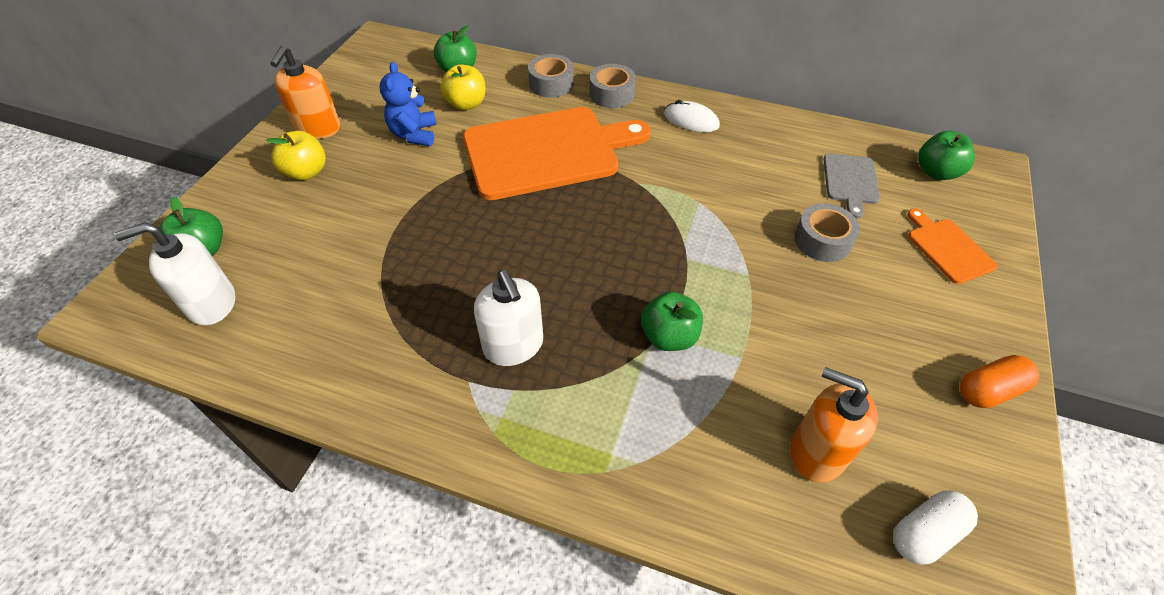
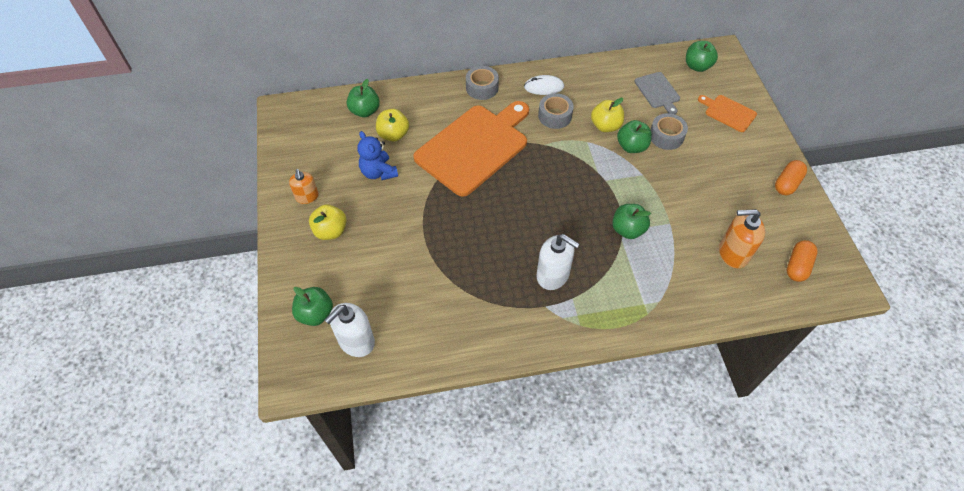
camera: 30 degrees left, 5 degrees up
orange soap dispenser [270,46,340,139] -> orange soap dispenser [289,169,319,204], size x0.65
grey tape [528,54,574,98] -> grey tape moved to [538,93,574,129]
white capsule [893,491,978,565] -> orange capsule [787,240,818,282]
none -> yellow apple [591,98,624,132]
none -> green apple [617,120,652,153]

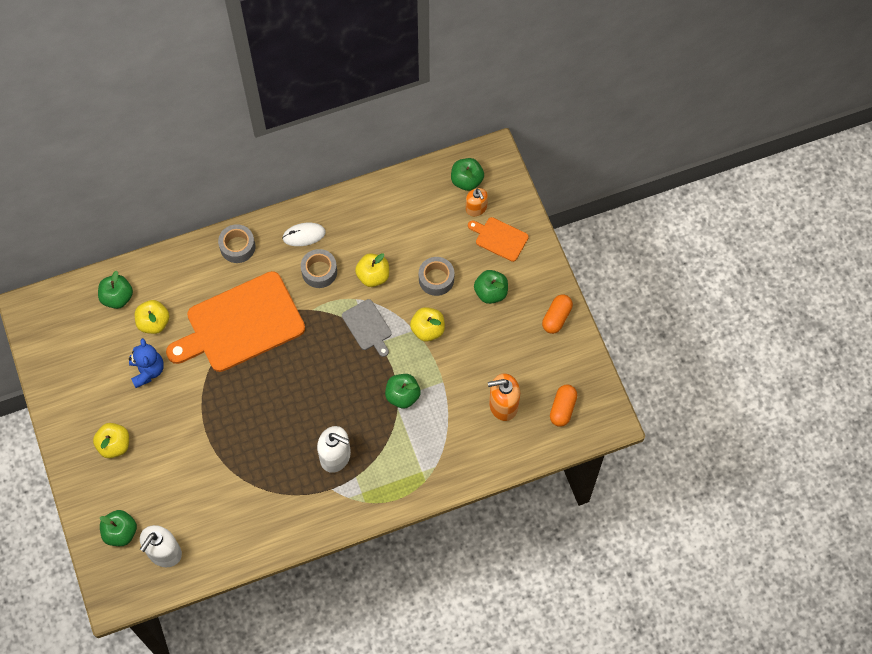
camera: 10 degrees left, 10 degrees up
orange soap dispenser [289,169,319,204] -> orange soap dispenser moved to [466,188,488,216]
blue teddy bear [358,131,398,180] -> blue teddy bear turned 150 degrees counterclockwise [129,338,164,388]
orange cutting board [413,101,529,197] -> orange cutting board turned 150 degrees counterclockwise [166,271,305,372]
green apple [617,120,652,153] -> green apple moved to [474,270,508,304]
grey cutting board [635,72,680,114] -> grey cutting board moved to [342,299,392,357]
none -> yellow apple [410,307,445,342]

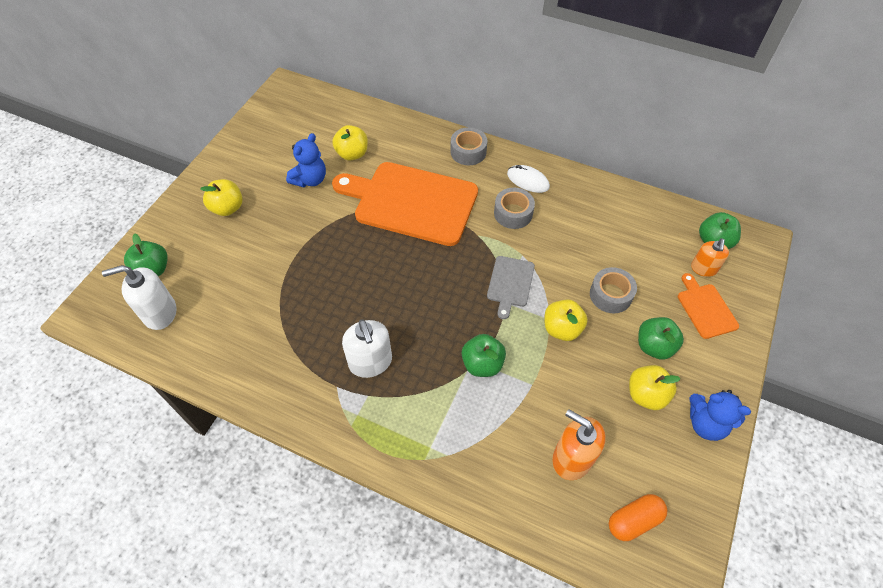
camera: 45 degrees right, 10 degrees down
green apple [98,271,133,309] -> none
yellow apple [355,253,389,287] -> yellow apple moved to [629,365,680,410]
orange capsule [542,294,573,334] -> blue teddy bear [689,390,751,441]

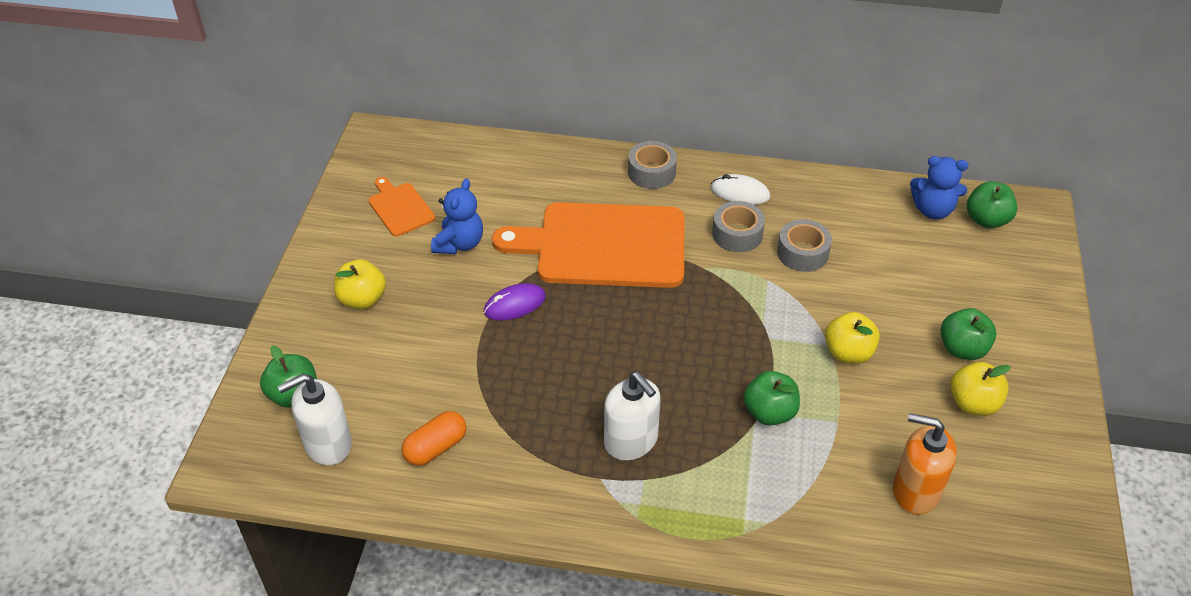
camera: 15 degrees left, 10 degrees down
yellow apple [332,125,368,161] -> none
grey cutting board [487,256,535,319] -> none
grey tape [590,267,637,313] -> grey tape moved to [777,219,832,272]
orange capsule [609,494,667,541] -> orange capsule moved to [402,411,467,466]
orange cutting board [678,273,739,339] -> orange cutting board moved to [369,177,435,236]
blue teddy bear [689,390,751,441] -> blue teddy bear moved to [910,156,968,219]
orange soap dispenser [691,238,729,277] -> none
none -> purple mouse [484,283,546,321]

